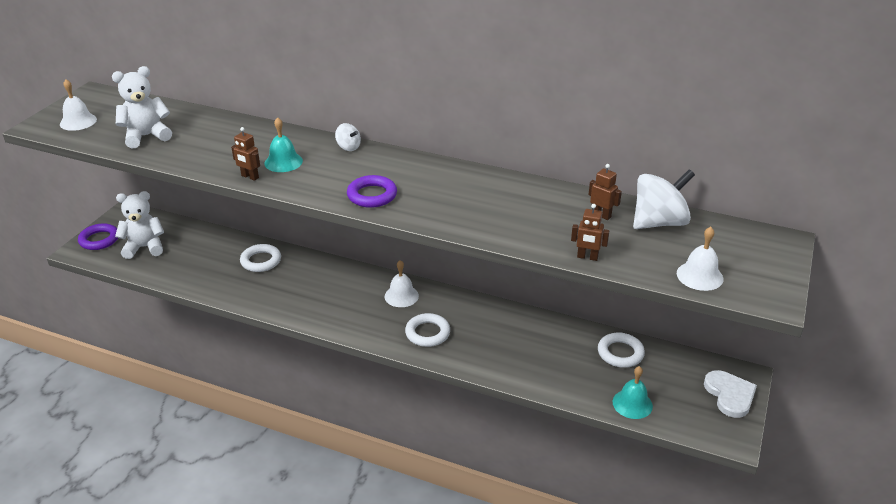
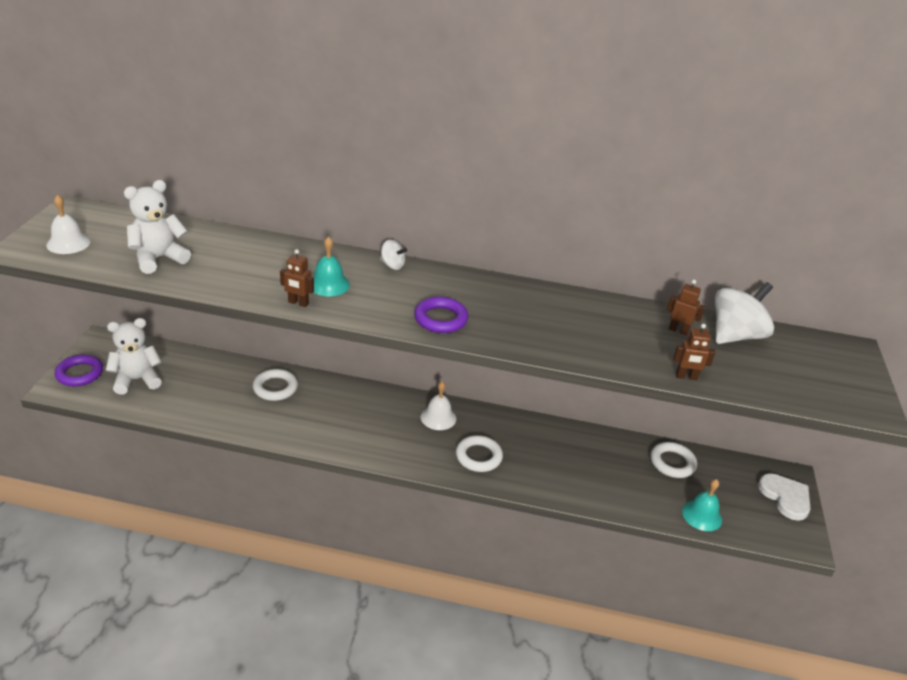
camera: 15 degrees left, 0 degrees up
white bell [677,227,723,291] -> none

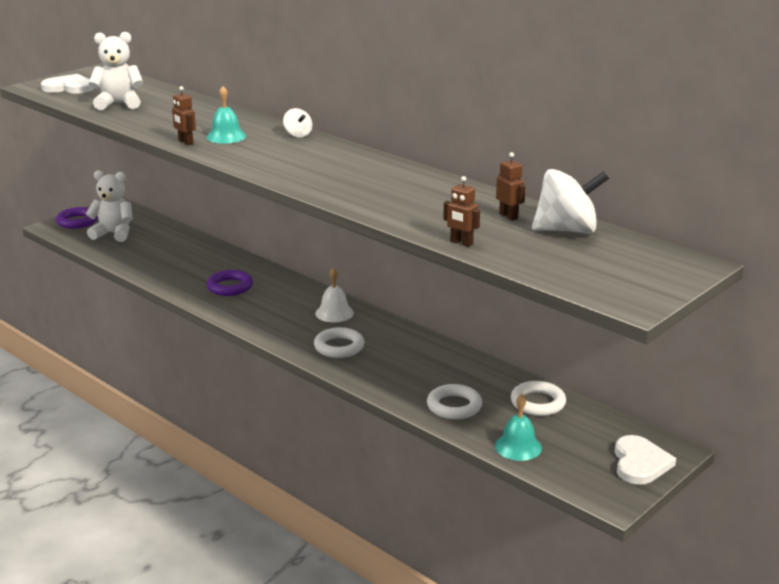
camera: 35 degrees right, 10 degrees down
white bell [46,195,91,254] -> white heart [41,74,94,94]
white ring [253,369,298,401] -> white ring moved to [427,384,482,420]
purple ring [414,297,468,333] -> purple ring moved to [207,270,253,296]

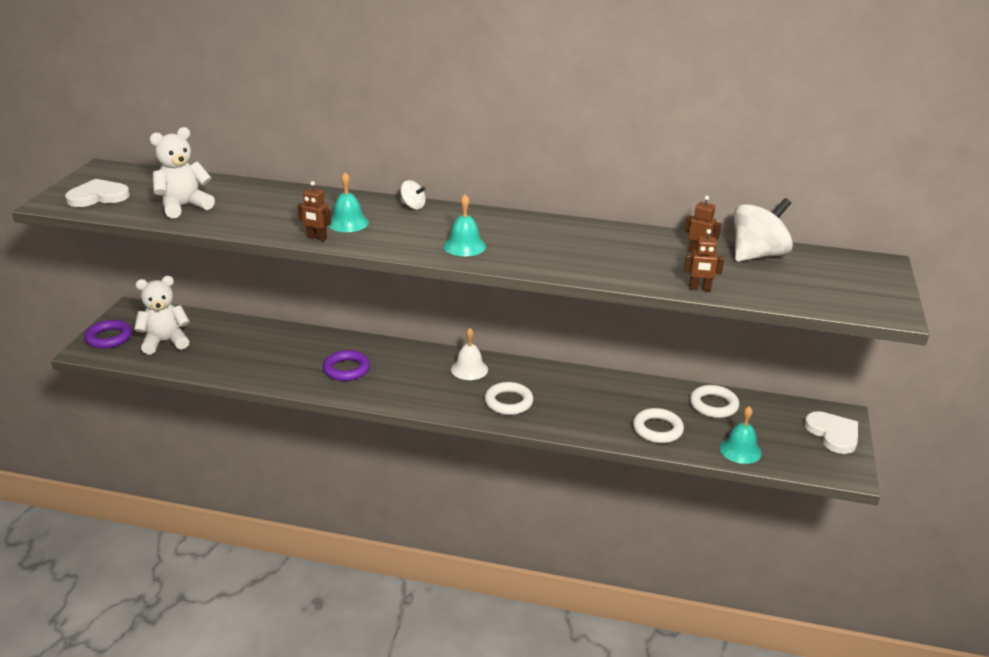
camera: 30 degrees left, 5 degrees up
none -> turquoise bell [443,194,486,256]

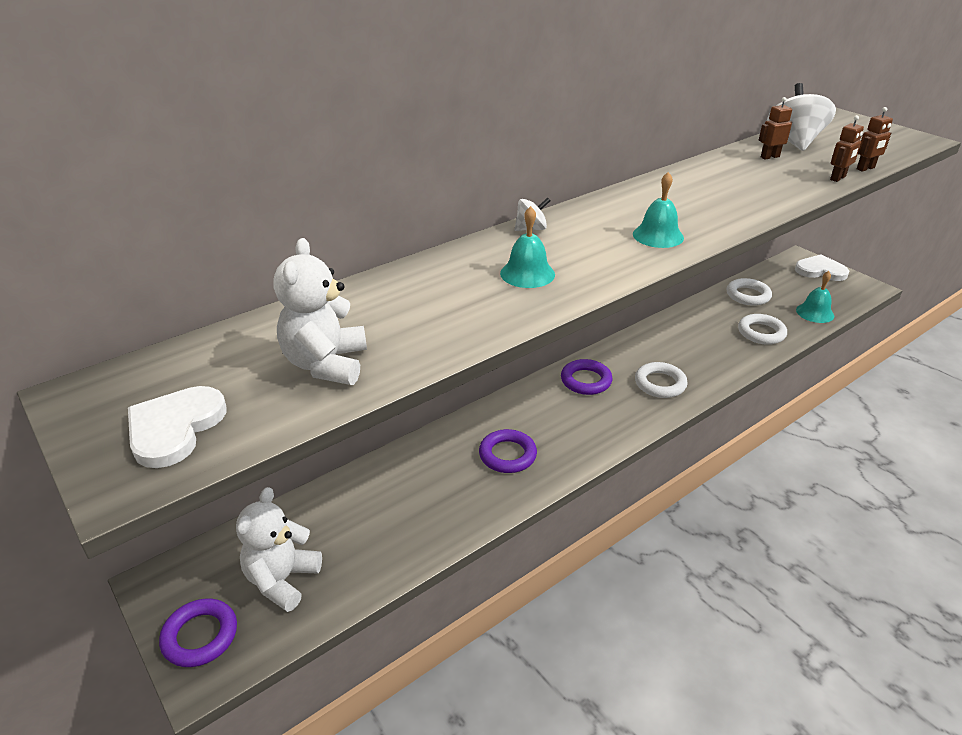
camera: 50 degrees left, 5 degrees up
brown robot [298,181,331,241] -> brown robot moved to [857,107,893,172]
white bell [451,328,488,380] -> purple ring [561,359,613,395]

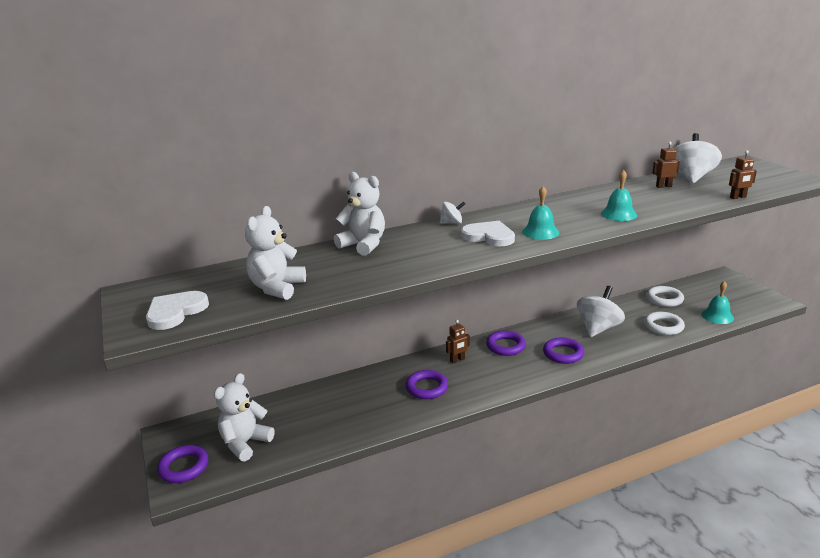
camera: 15 degrees right, 10 degrees down
turquoise bell [500,206,555,288] -> turquoise bell moved to [601,170,637,221]
white ring [635,362,688,398] -> purple ring [543,337,584,364]
white heart [795,254,849,281] -> white heart moved to [461,221,515,246]
brown robot [830,115,864,182] -> brown robot moved to [446,320,470,363]
none -> white teddy bear [334,172,385,256]
none -> white spinning top [577,286,625,337]

